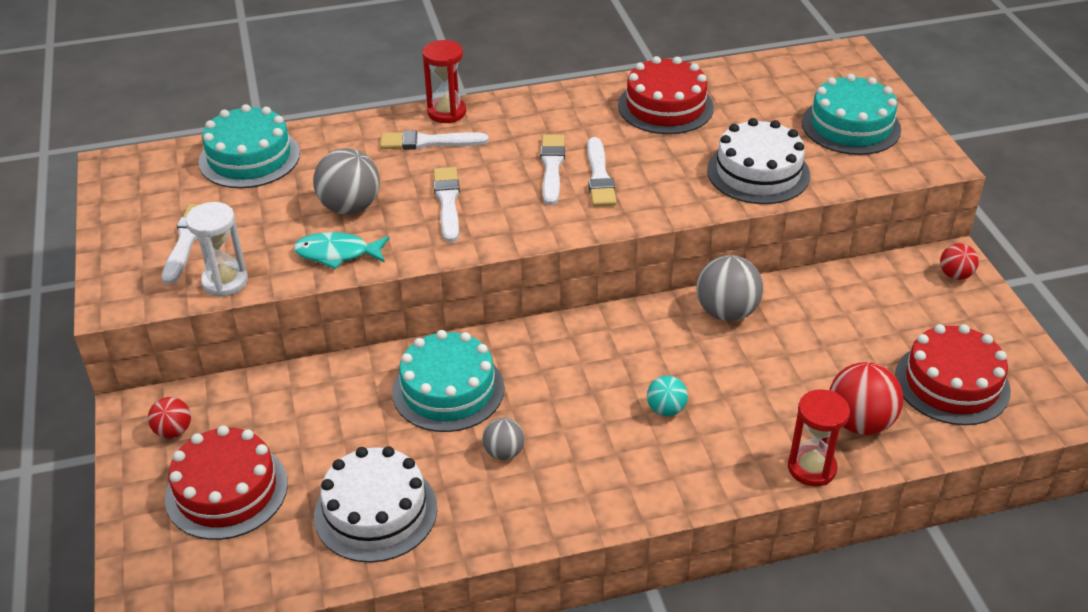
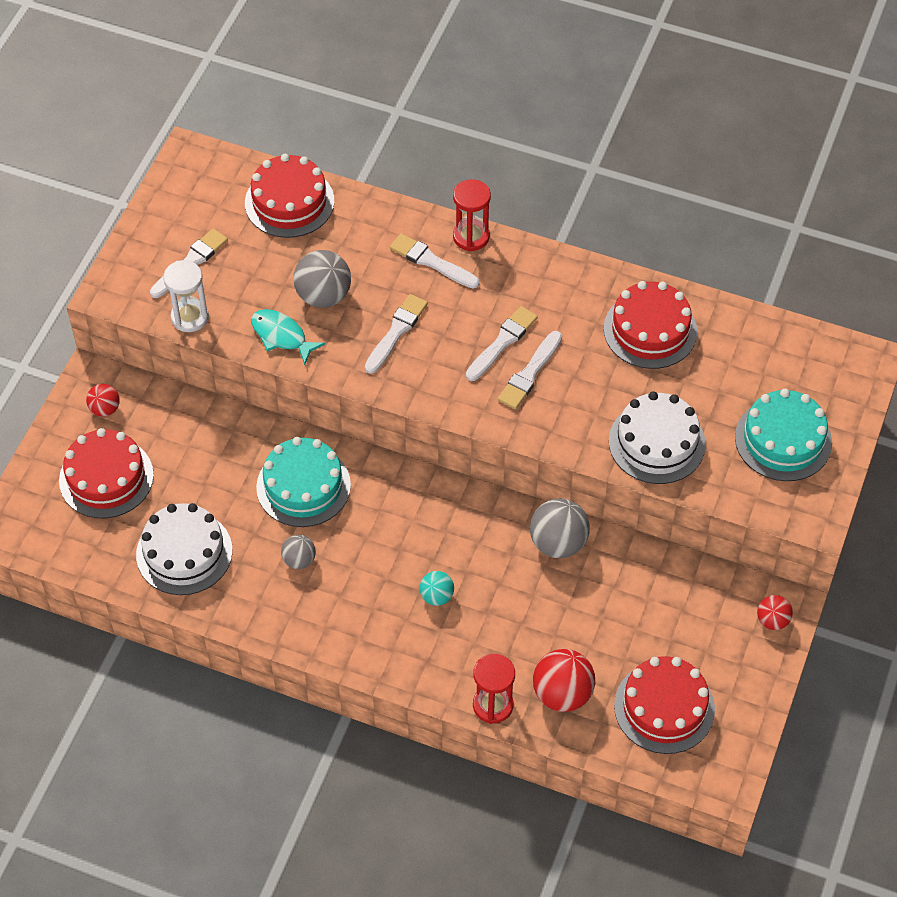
camera: 35 degrees right, 15 degrees up
turquoise cake [198,104,300,188] -> red cake [245,154,334,238]

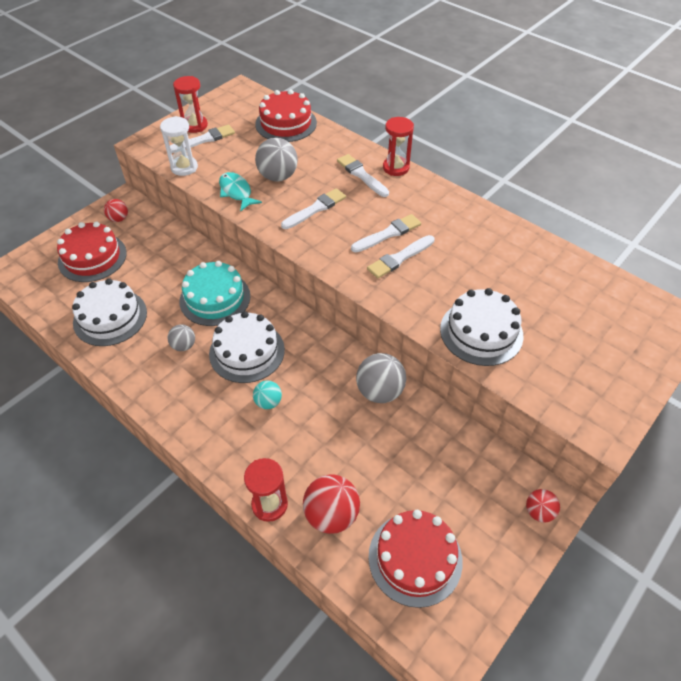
camera: 20 degrees right, 5 degrees down
red cake [604,281,697,369] -> none
turquoise cake [735,389,832,481] -> none
none -> red hourglass [173,76,208,133]
none -> white cake [209,311,285,383]

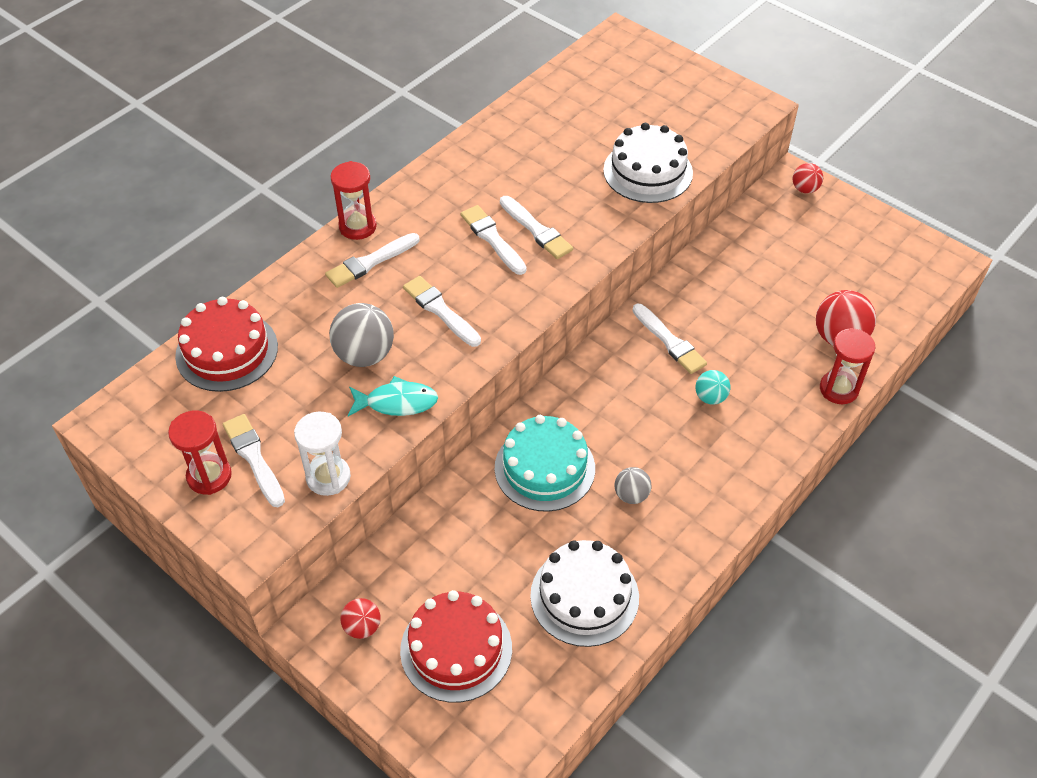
camera: 90 degrees left, 0 degrees up
white cake [209,311,285,383] -> none
turquoise fish [219,172,262,212] -> turquoise fish turned 150 degrees counterclockwise [348,376,438,416]
grey ball [356,353,406,403] -> none
red cake [368,510,463,608] -> none
none -> white brush [633,304,707,374]

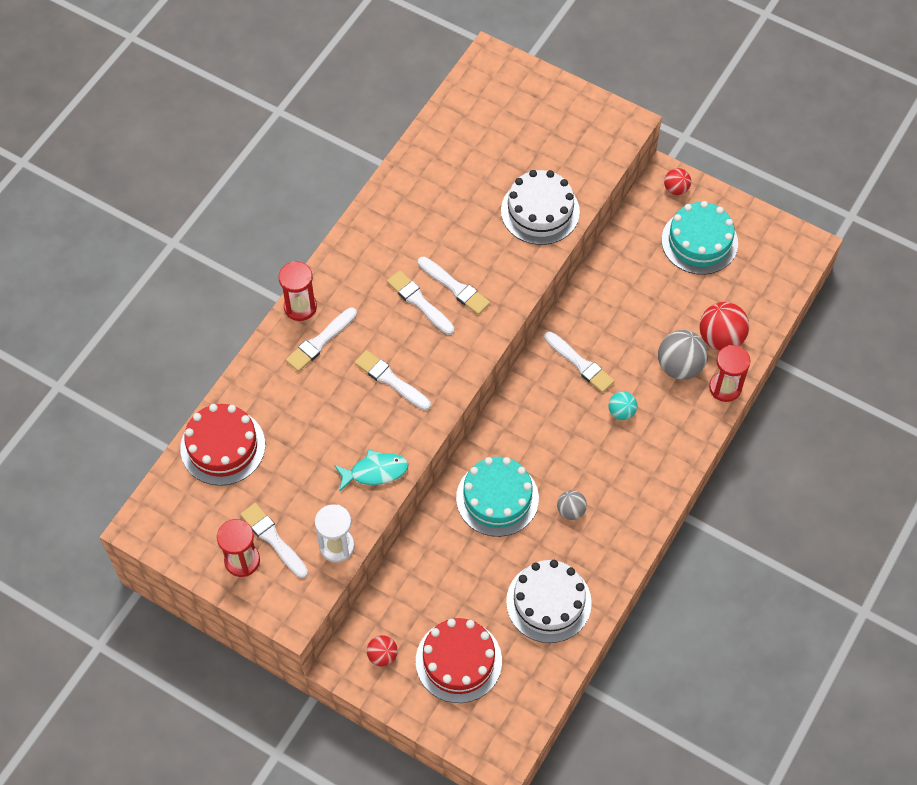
camera: 10 degrees left, 10 degrees up
grey ball [329,303,394,367] -> grey ball moved to [658,330,708,380]
none -> turquoise cake [662,201,738,275]

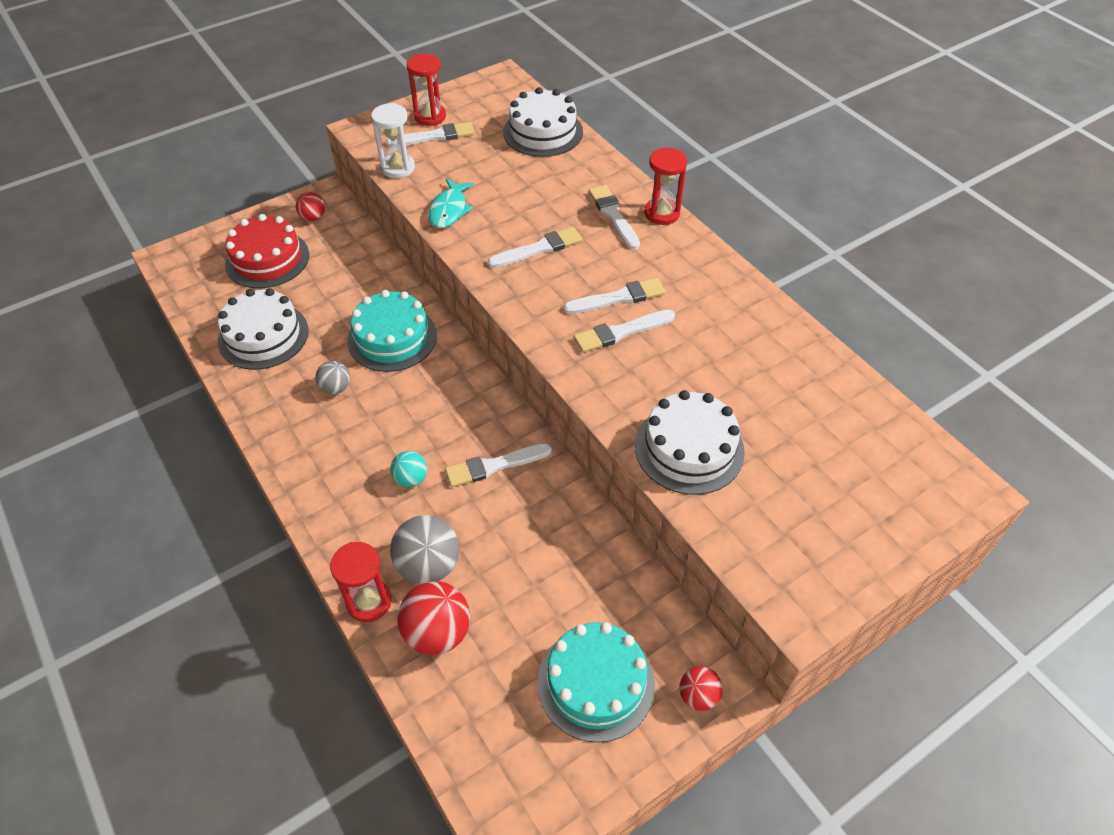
camera: 115 degrees right, 10 degrees down
red cake [180,404,265,486] -> white cake [503,87,583,157]

